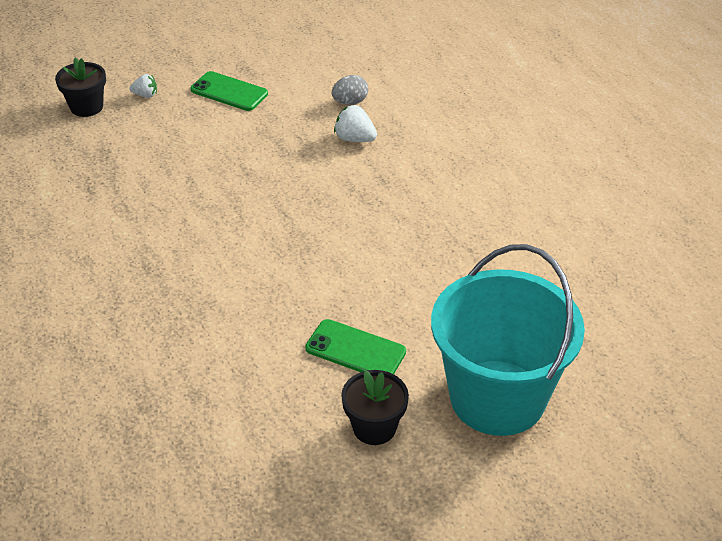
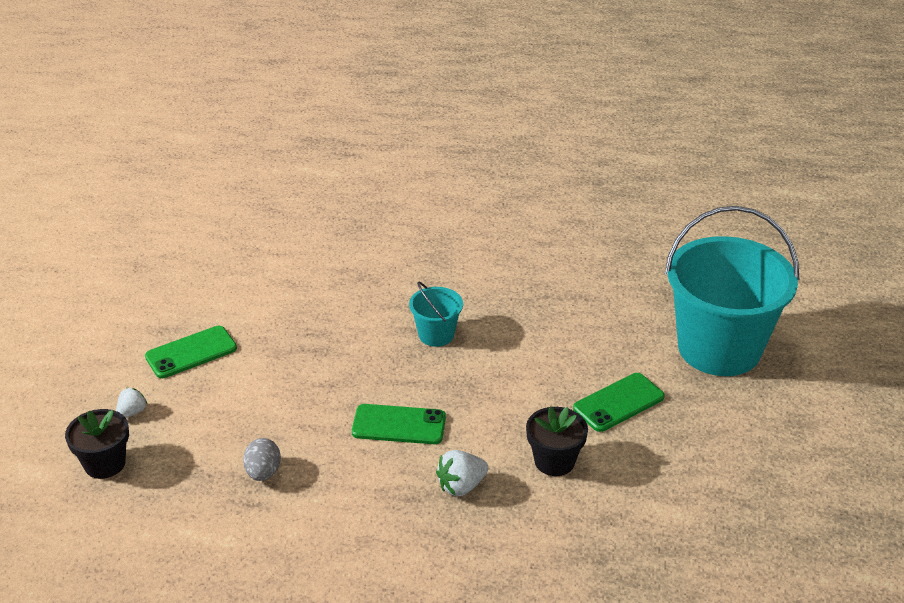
camera: 60 degrees left, 5 degrees down
grey egg [332,75,368,105] -> grey egg moved to [243,438,281,481]
white strawberry [334,105,377,142] -> white strawberry moved to [436,450,489,497]
black flower pot [341,370,409,445] -> black flower pot moved to [526,407,588,476]
none -> green phone [352,404,446,444]
none -> turquoise bucket [409,282,463,347]

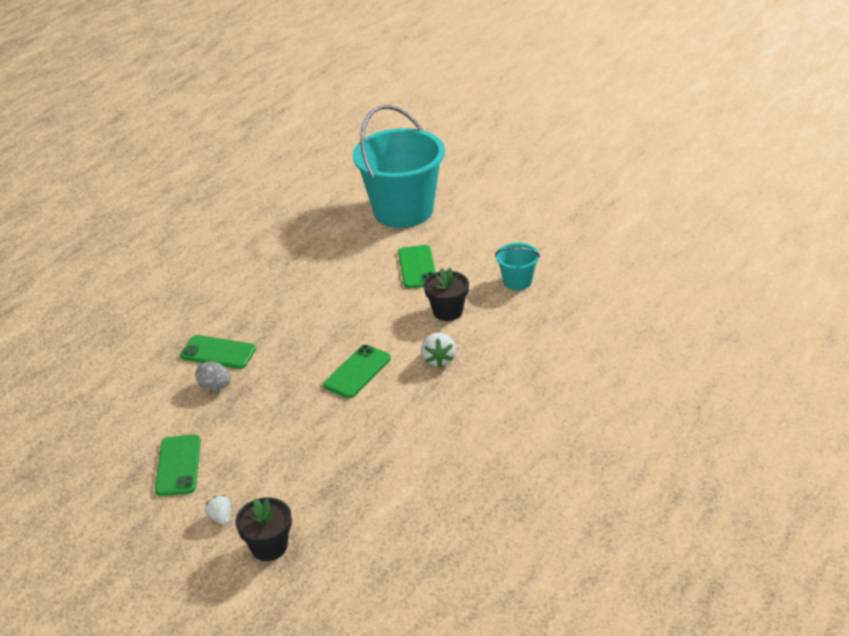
camera: 60 degrees left, 0 degrees up
grey egg [243,438,281,481] -> grey egg moved to [195,361,231,390]
turquoise bucket [409,282,463,347] -> turquoise bucket moved to [495,243,540,290]
none -> green phone [180,335,256,369]

